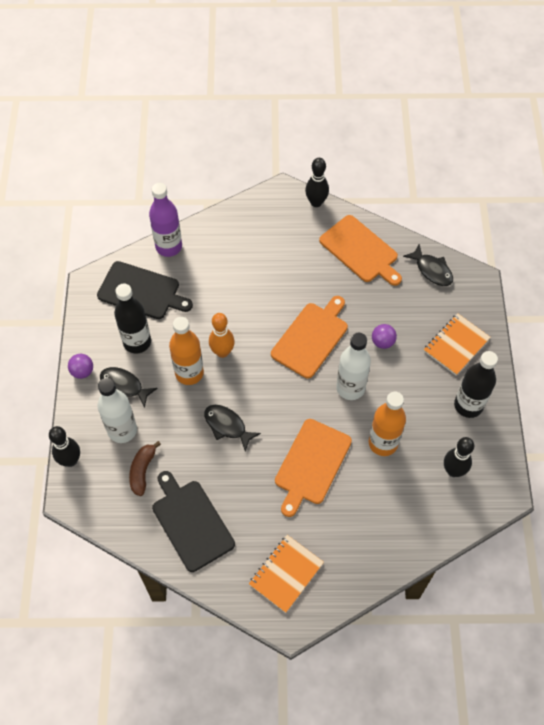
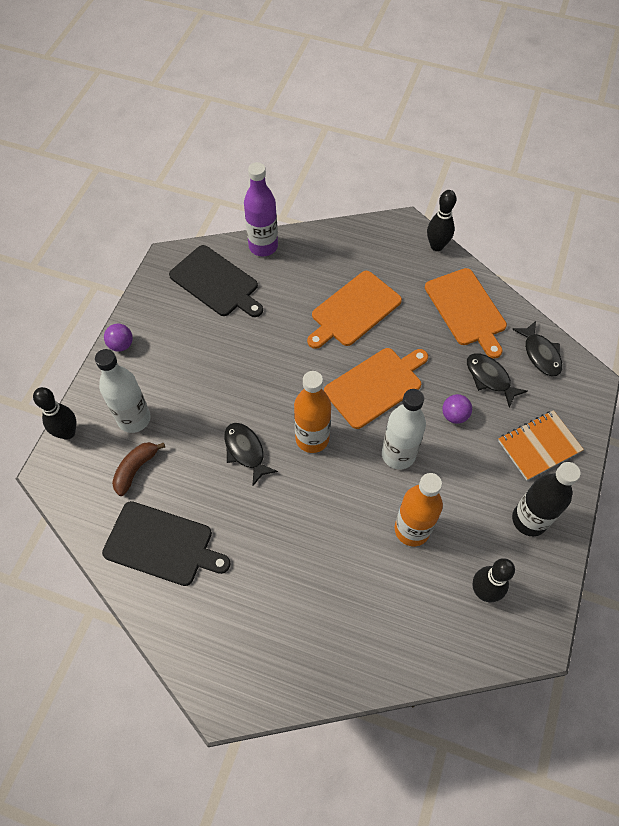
camera: 20 degrees right, 0 degrees up
black fish [100,367,158,408] -> black fish moved to [467,353,528,407]
black bottle [114,283,151,354] -> none
black cutting board [152,471,235,572] -> black cutting board turned 120 degrees clockwise [102,501,231,586]
orange bottle [169,317,204,385] -> orange bottle moved to [294,371,331,453]
orange bowling pin [209,313,235,358] -> none
orange notebook [249,535,324,613] -> none
orange cutting board [275,419,352,517] -> orange cutting board moved to [307,271,402,349]

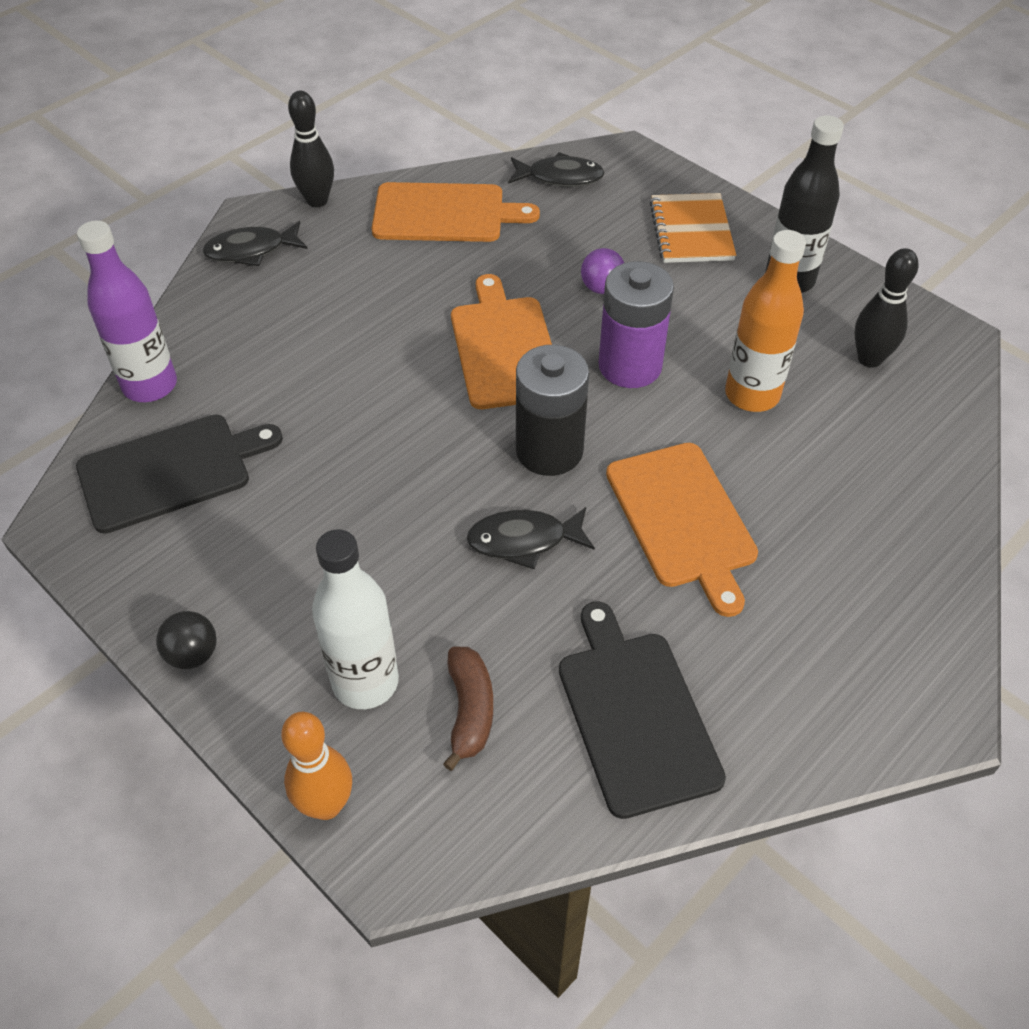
camera: 65 degrees left, 10 degrees down
black bowling pin [33,387,77,440] -> orange bowling pin [281,712,352,820]
black cutting board [102,501,231,586] -> black cutting board turned 60 degrees counterclockwise [559,601,726,819]
purple ball [104,324,133,352] -> black ball [156,611,217,669]
brown banana [112,442,165,496] -> brown banana turned 150 degrees counterclockwise [443,647,493,771]
orange bottle [294,371,331,453] -> black battery [516,345,589,476]
orange cutting board [307,271,402,349] -> orange cutting board moved to [606,443,758,617]
white bottle [382,389,426,469] -> purple battery [599,261,674,388]
black fish [467,353,528,407] -> black fish moved to [203,221,308,266]

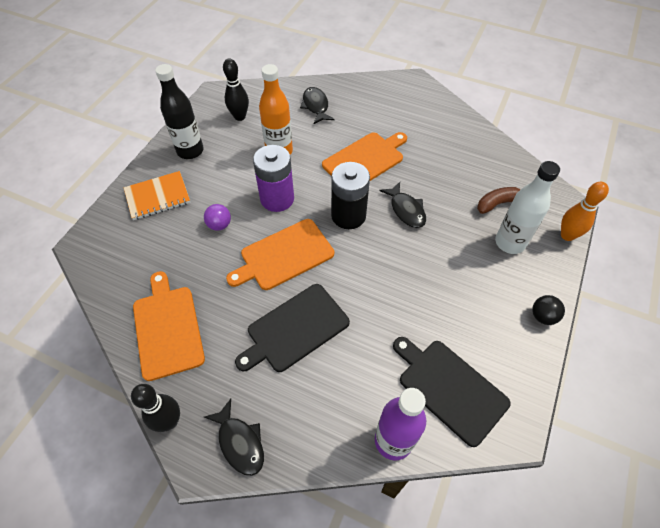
camera: 110 degrees left, 5 degrees up
black fish [508,152,604,187] -> black fish moved to [300,87,335,124]
black cutting board [559,601,726,819] -> black cutting board moved to [235,284,350,372]

